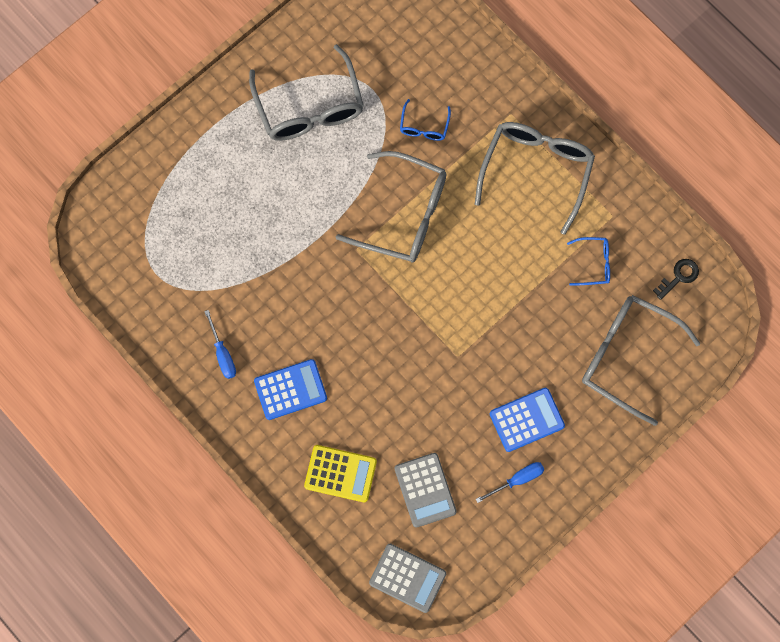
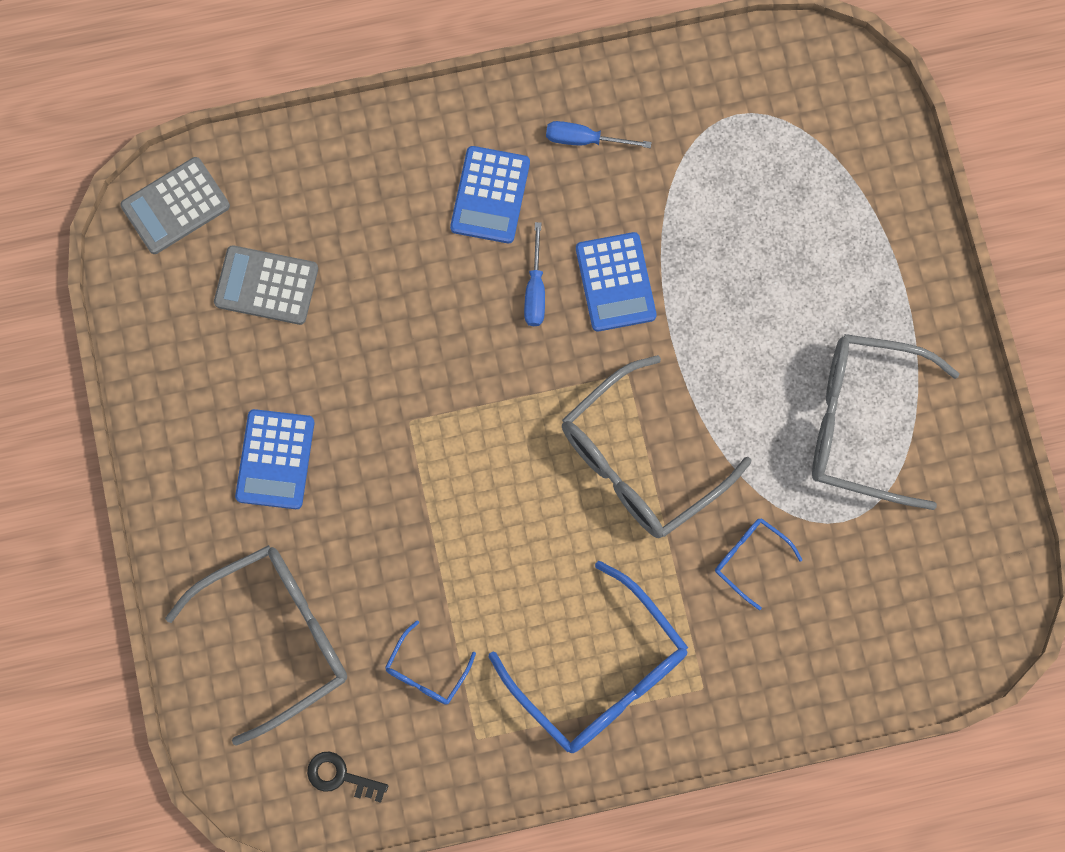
camera: 120 degrees right, 0 degrees up
yellow calculator [304,445,377,503] -> none
grey glasses [475,122,595,235] -> blue glasses [489,561,688,753]
blue screwdriver [476,462,544,503] -> blue screwdriver moved to [524,222,545,326]
black key [653,259,699,300] -> black key turned 120 degrees clockwise [307,751,388,803]
none -> blue calculator [576,232,657,332]

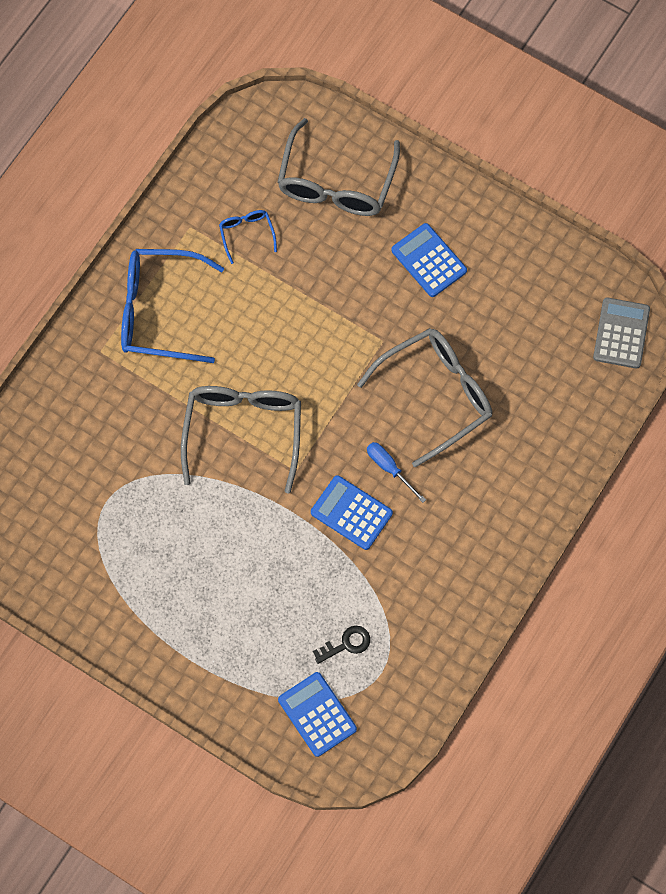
camera: 135 degrees right, 5 degrees down
grey calculator [214,245,318,325] -> none
black key [307,751,388,803] -> black key moved to [313,626,370,664]
blue calculator [450,146,530,243] -> blue calculator moved to [278,672,357,757]
blue screwdriver [546,121,651,148] -> none
blue glasses [715,518,802,610] -> none
grey glasses [812,334,960,510] -> grey glasses moved to [357,328,492,468]

